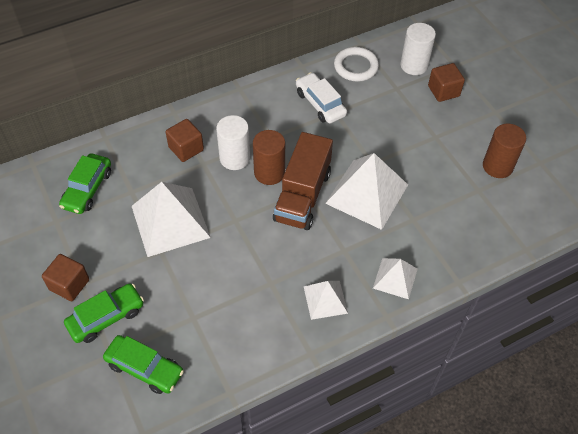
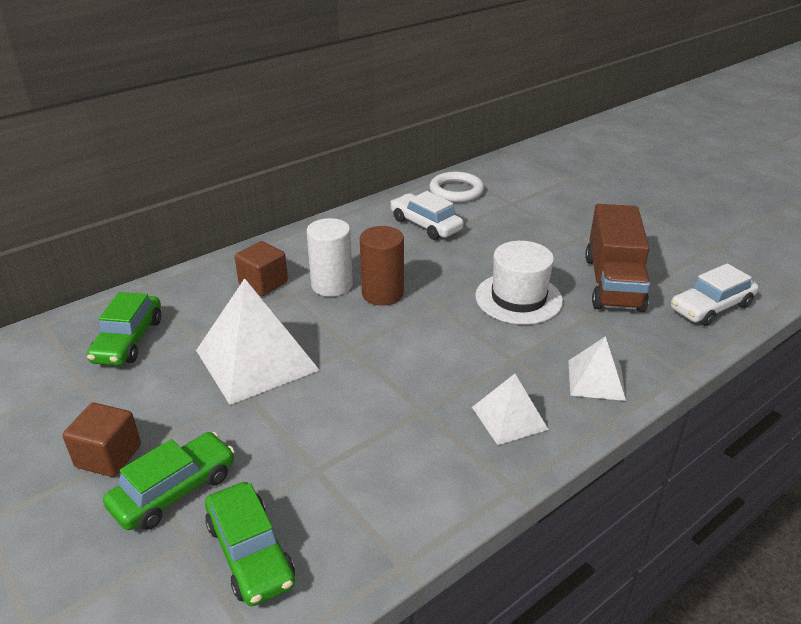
camera: 10 degrees left, 20 degrees down
green car [103,335,184,394] -> green car turned 45 degrees clockwise [205,482,295,606]
brown truck [273,132,333,230] -> brown truck moved to [585,204,650,312]
white pyramid [325,153,408,230] -> white hat [475,241,563,325]
white cylinder [400,23,436,75] -> none
brown cube [428,63,465,102] -> none
brown cylinder [483,124,526,178] -> none
none -> white car [671,263,758,326]

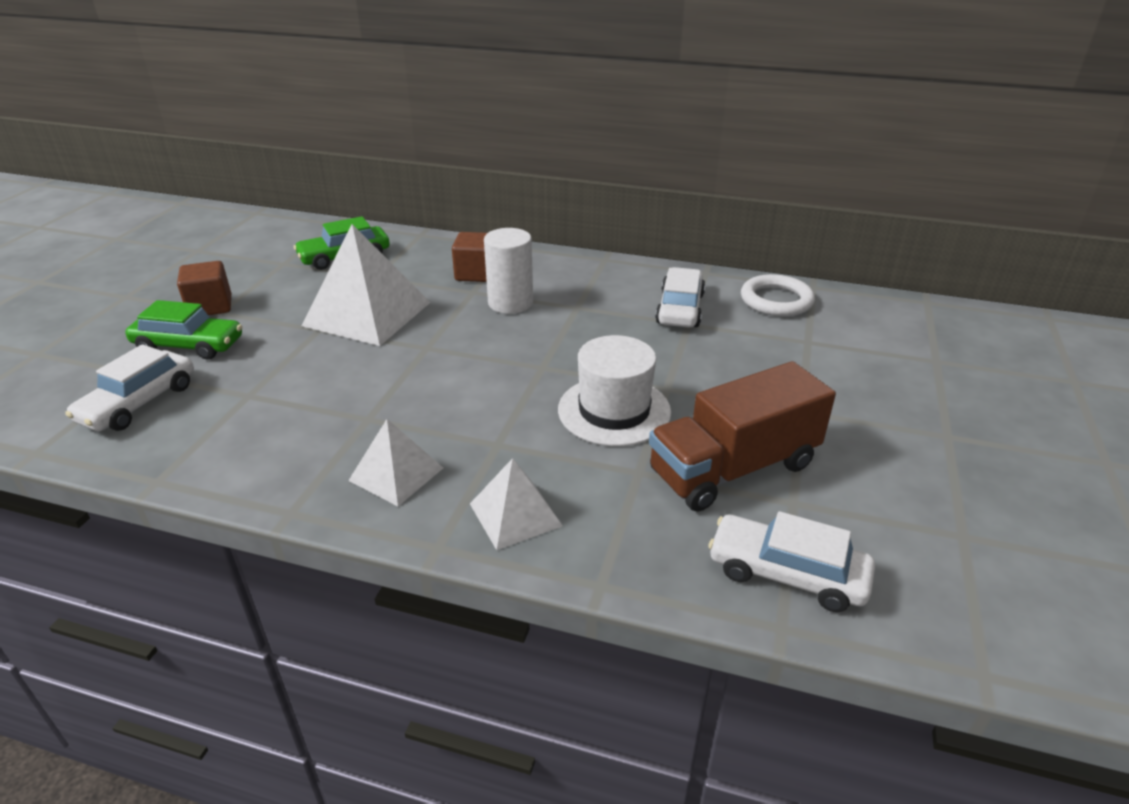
camera: 55 degrees right, 0 degrees up
green car [205,482,295,606] -> white car [65,344,194,431]
brown cylinder [360,226,404,306] -> none

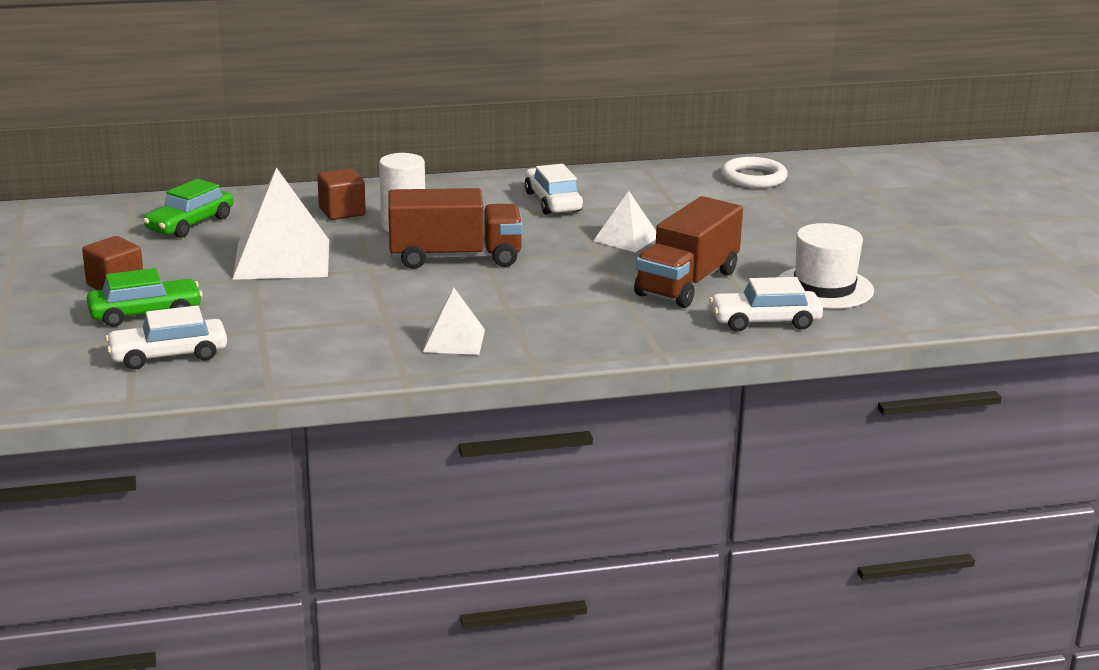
camera: 30 degrees left, 10 degrees down
white car [65,344,194,431] -> white car turned 75 degrees clockwise [105,305,227,370]
white pyramid [470,458,563,550] -> white pyramid moved to [593,191,656,252]
white hat [558,335,671,446] -> white hat moved to [778,223,874,309]
white ring [741,274,815,317] -> white ring moved to [721,157,787,188]
none -> brown truck [388,188,523,269]

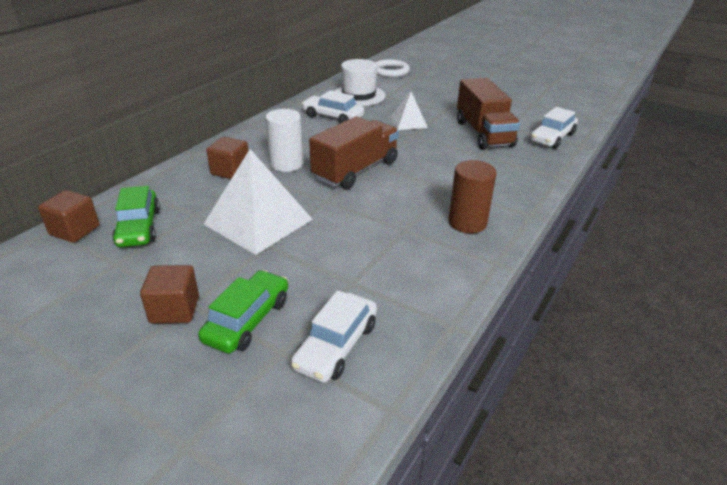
camera: 45 degrees left, 10 degrees up
white pyramid [423,288,485,355] -> brown cylinder [448,160,497,233]
white hat [778,223,874,309] -> white hat moved to [335,59,386,106]
none -> brown cube [38,190,100,243]

